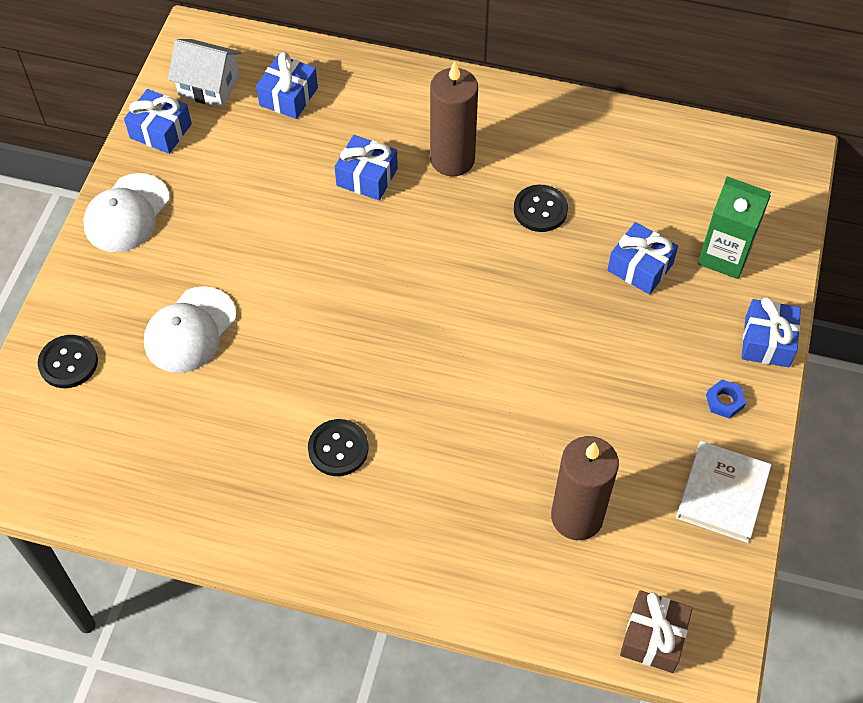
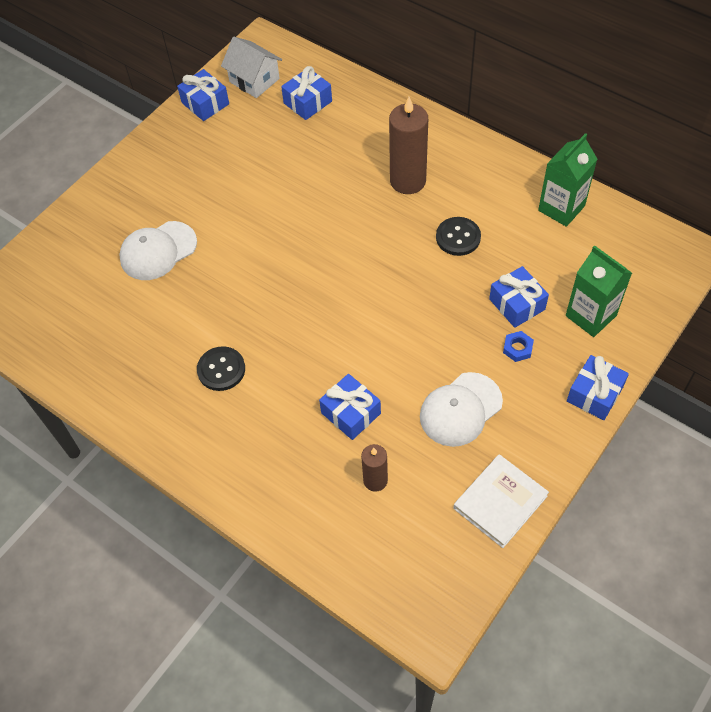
camera: 25 degrees right, 0 degrees up
black button [38,335,98,388] -> none
white cap [83,173,170,252] -> white cap moved to [420,372,503,447]
blue gift [335,135,398,201] -> blue gift moved to [319,374,381,440]
brown candle [551,436,619,540] -> brown candle [361,444,388,492], size x0.56
brown gift [620,590,693,673] -> none
blue nut [706,379,746,419] -> blue nut moved to [503,331,534,362]
none -> green carton [538,133,597,227]

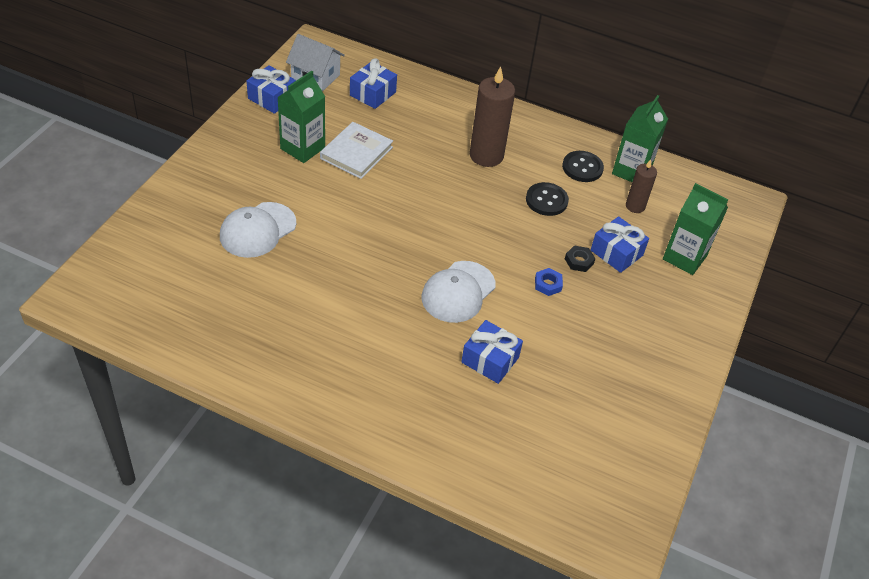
camera: 20 degrees left, 10 degrees down
black button [197,346,245,391] -> black button moved to [562,151,604,182]
brown candle [361,444,388,492] -> brown candle moved to [626,159,657,213]
white cap [420,372,503,447] -> white cap moved to [422,261,496,323]
white book [453,454,549,548] -> white book moved to [320,122,393,179]
blue nut [503,331,534,362] -> blue nut moved to [535,268,563,296]
blue gift [567,355,629,420] -> none
none -> green carton [277,71,325,163]
none -> black nut [565,245,595,272]

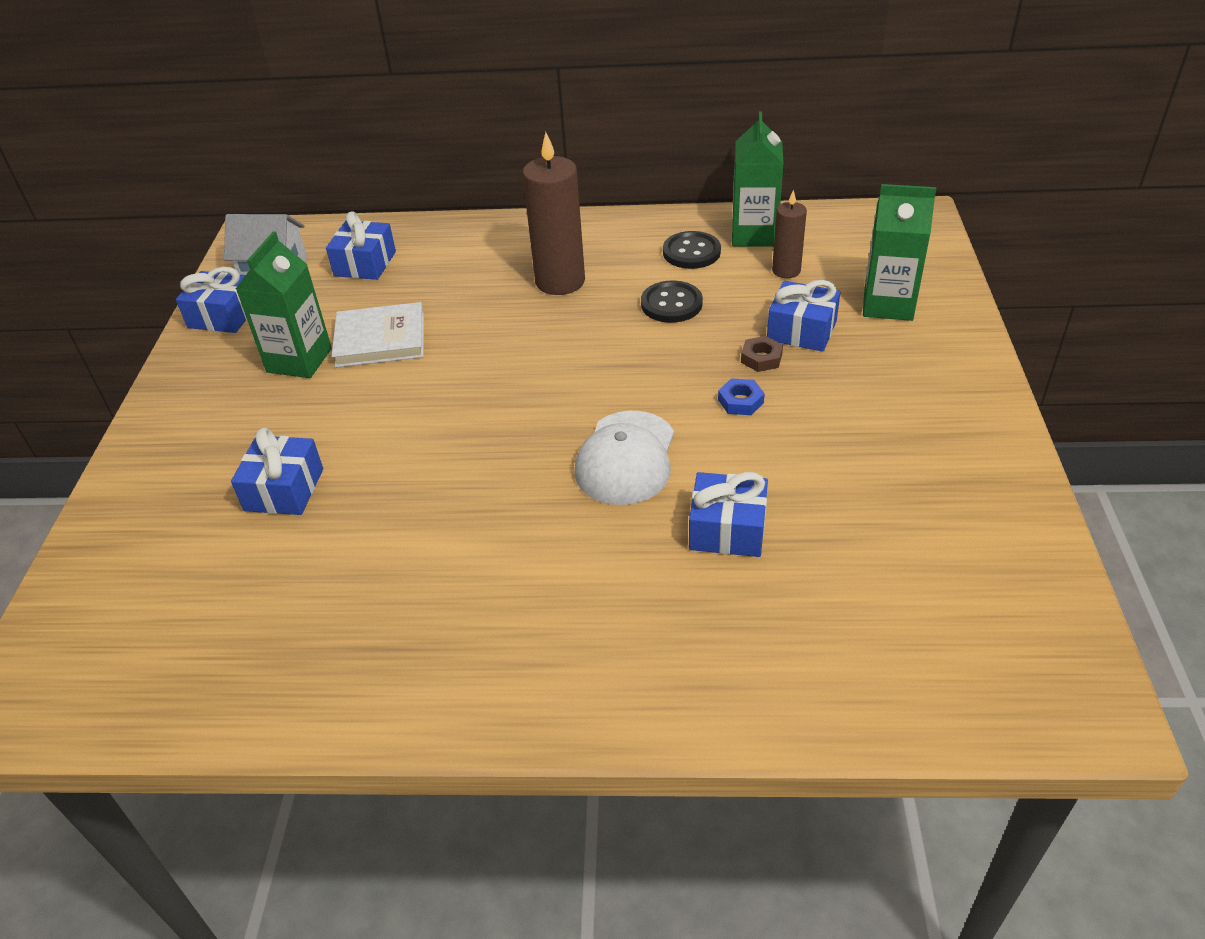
camera: 15 degrees left, 5 degrees down
white cap [220,202,296,258] -> blue gift [231,428,323,515]
white book [320,122,393,179] -> white book turned 75 degrees clockwise [331,302,424,368]
black nut [565,245,595,272] -> brown nut [741,336,783,372]

